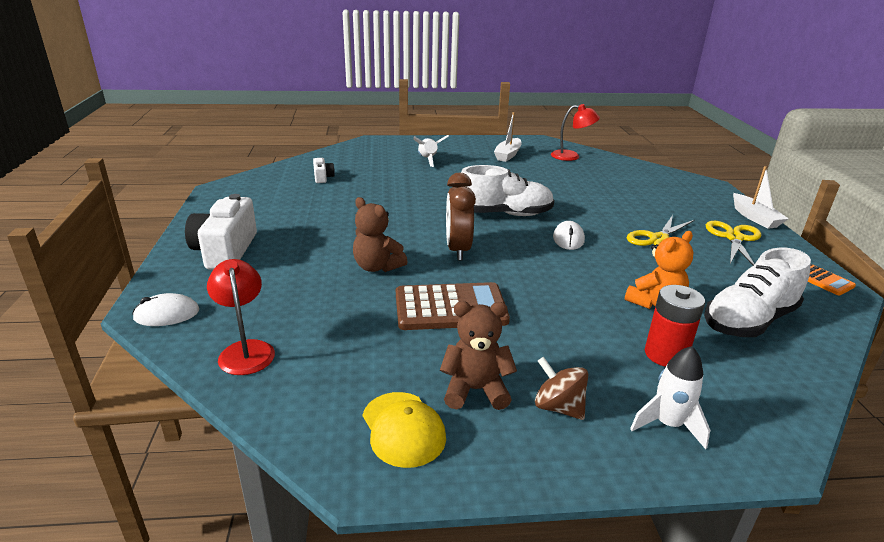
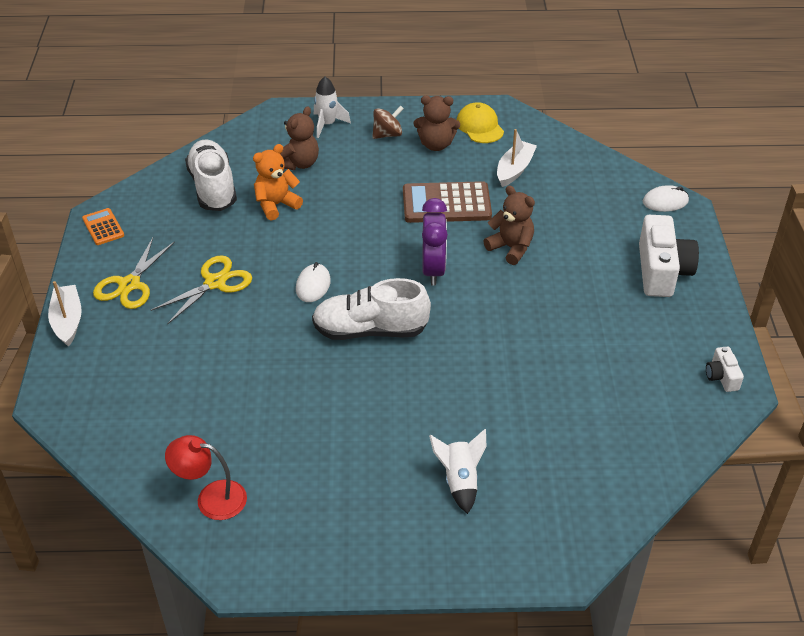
camera: 175 degrees left, 15 degrees up
red lamp [207,259,275,375] -> none
white camera [313,158,335,183] -> white camera moved to [706,347,744,392]
brown clock [446,173,476,260] -> purple clock [422,198,448,286]
white boat [494,112,522,162] -> white boat moved to [497,129,537,187]
brown spinning top [535,357,588,420] -> brown spinning top turned 75 degrees counterclockwise [372,106,404,139]
red battery [645,285,705,367] -> brown teddy bear [280,106,319,170]
white shoe [704,248,811,337] -> white shoe turned 75 degrees counterclockwise [185,140,237,211]

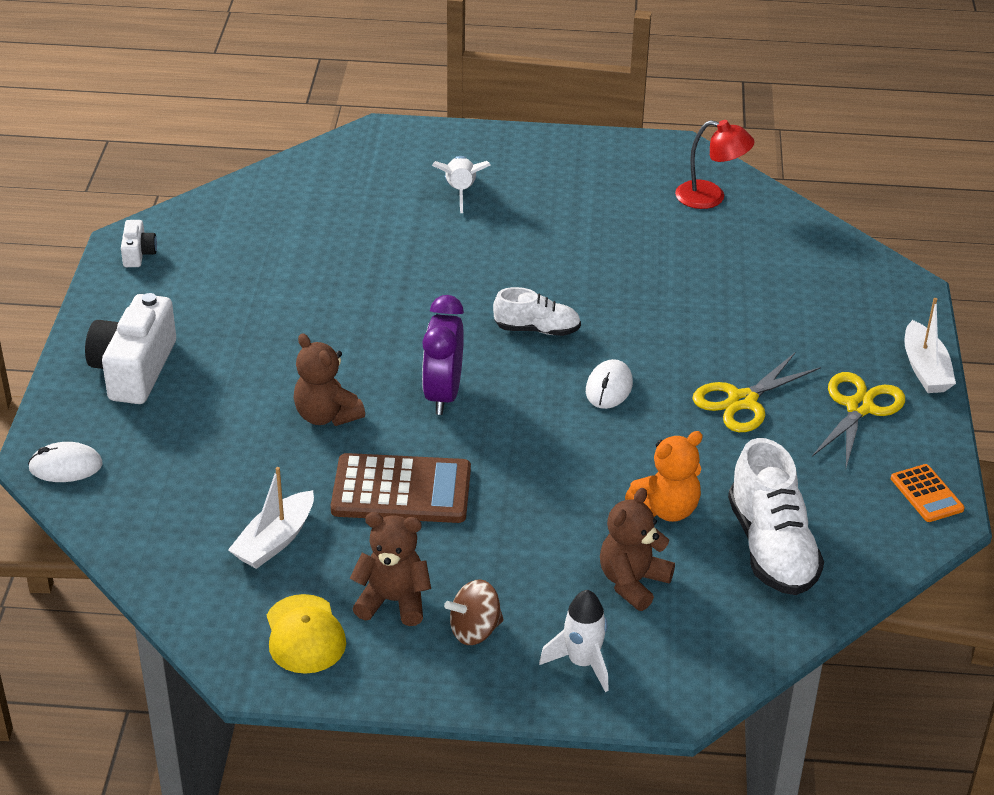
camera: 175 degrees left, 5 degrees down
white shoe [312,278,431,340] -> white shoe [493,287,581,336], size x0.60

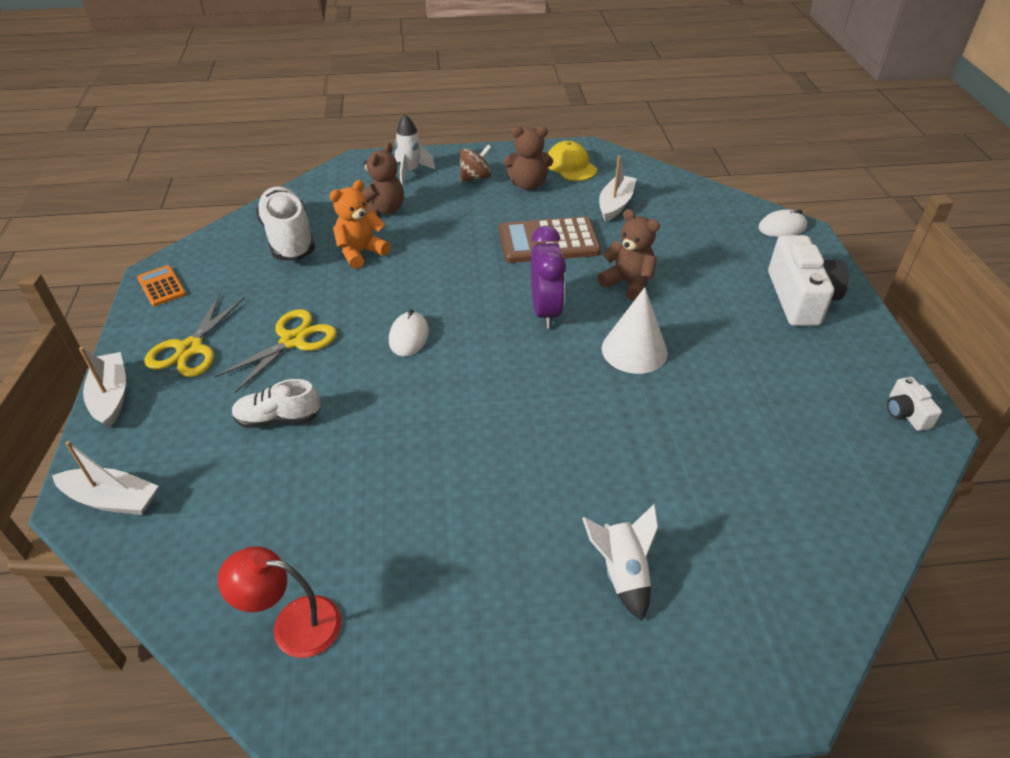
camera: 170 degrees right, 5 degrees up
white shoe [493,287,581,336] -> white shoe moved to [232,379,320,428]
none -> white boat [52,441,158,515]
none -> white cone [602,287,668,374]

